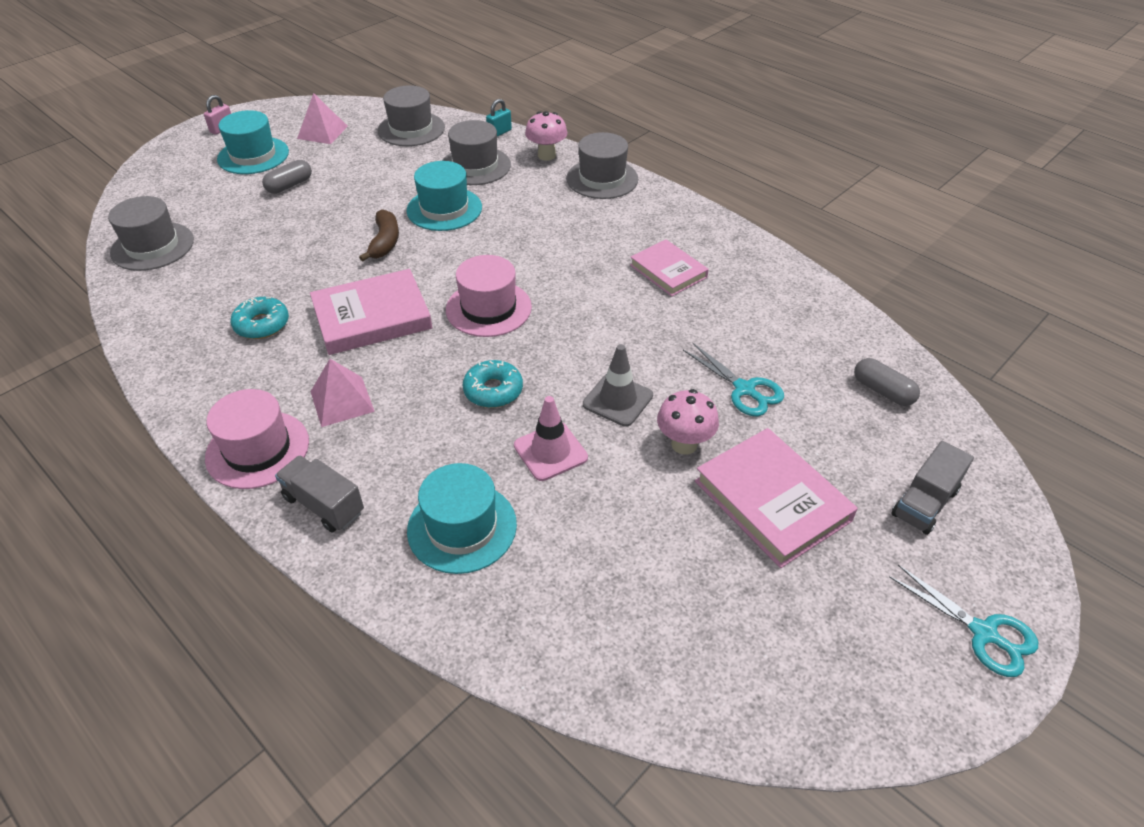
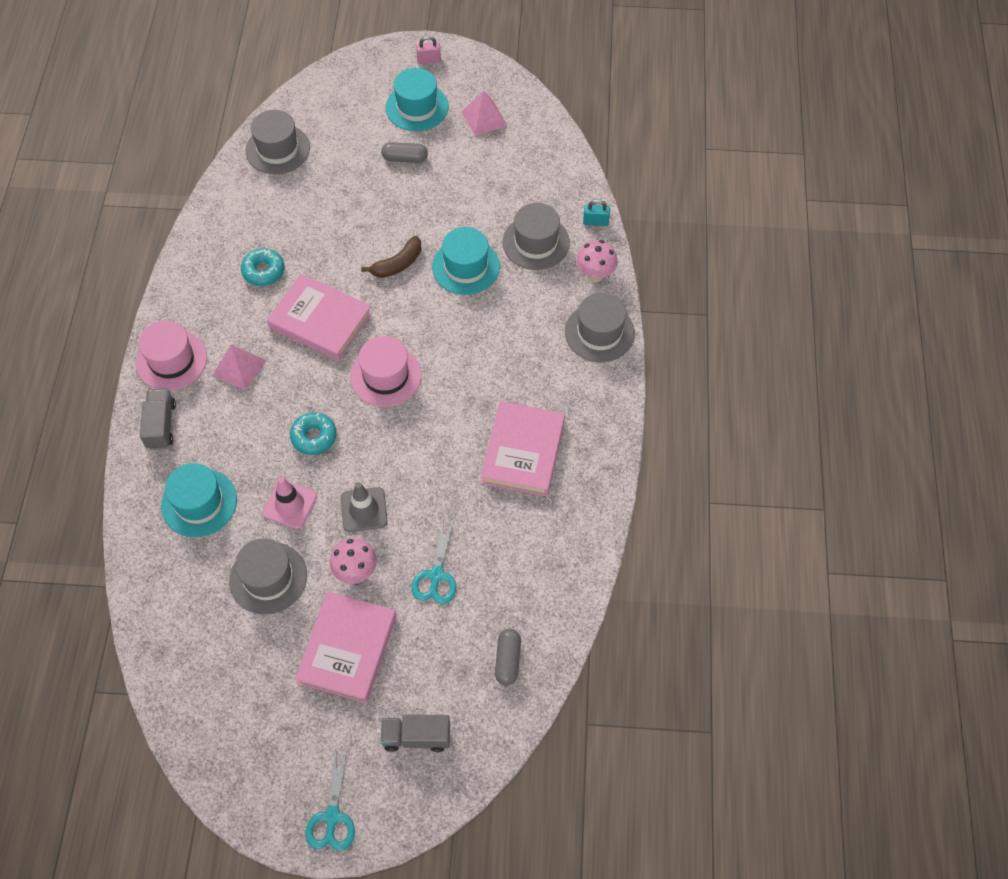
camera: 50 degrees right, 15 degrees up
grey hat [378,85,445,146] -> grey hat moved to [229,538,307,615]
pink book [630,239,709,296] -> pink book [481,401,565,496], size x1.55

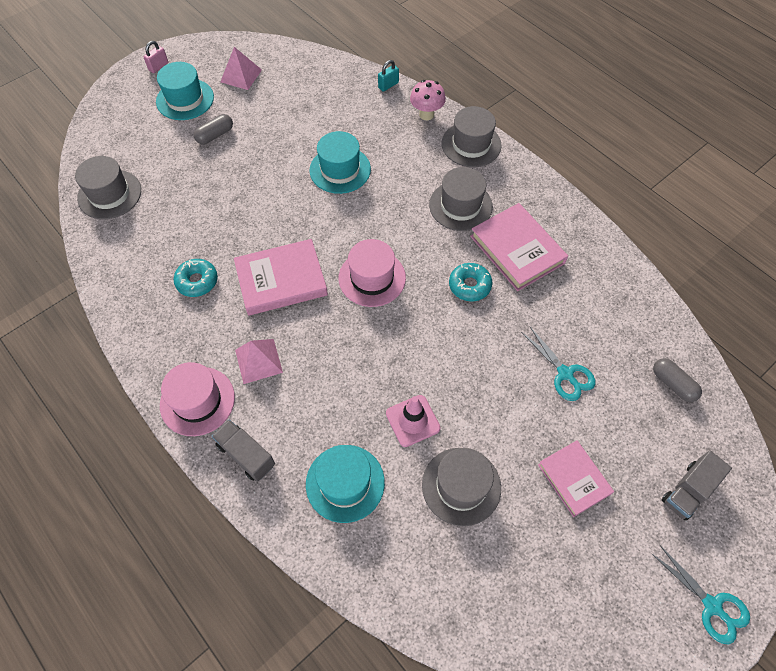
camera: 45 degrees left, 0 degrees up
turquoise donut [290,412,337,455] -> turquoise donut moved to [449,263,492,301]
pink book [295,591,397,703] -> pink book [538,440,614,517], size x0.65
pink mushroom [330,538,377,584] -> none
grey traffic cone [341,482,388,532] -> none
brown banana [361,236,421,278] -> none
grey hat [503,203,570,270] -> grey hat moved to [429,167,493,231]

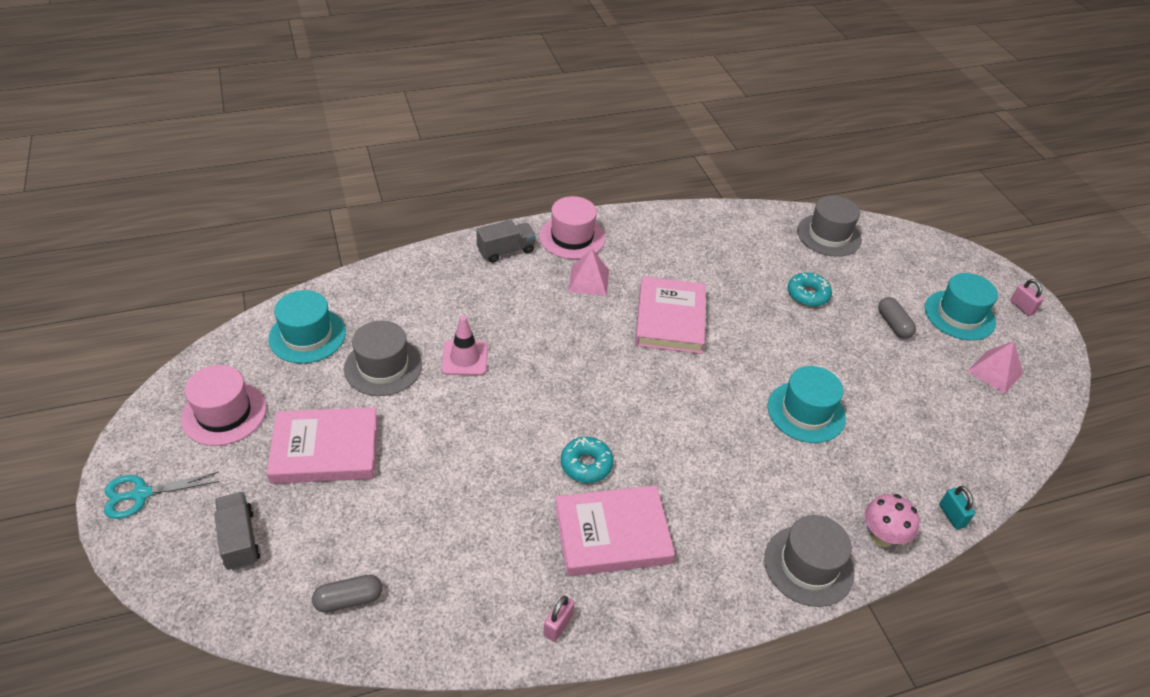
camera: 110 degrees right, 15 degrees down
turquoise donut [174,259,218,297] -> turquoise donut moved to [787,273,832,307]
turquoise hat [306,445,385,523] -> turquoise hat moved to [268,290,346,364]
pink hat [339,239,406,307] -> pink hat moved to [181,365,266,446]
grey hat [429,167,493,231] -> none
turquoise scissors [521,326,595,401] -> none
pink book [538,440,614,517] -> pink book [267,407,378,484], size x1.55
none -> pink padlock [544,595,574,642]

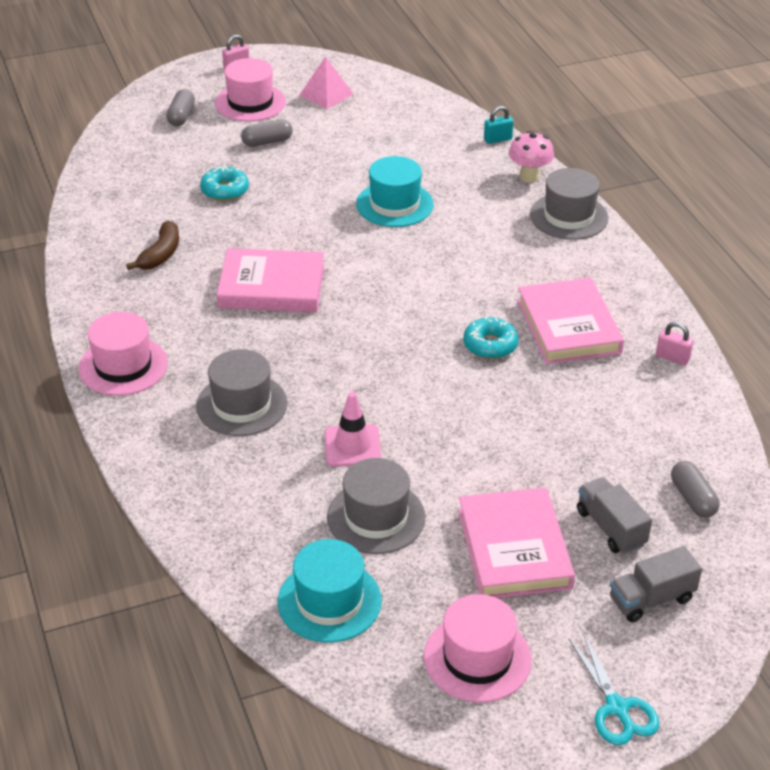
camera: 90 degrees left, 5 degrees down
grey truck [476,220,536,263] -> grey truck moved to [577,477,652,554]
pink pyramid [568,249,609,296] -> none
grey hat [797,195,862,257] -> grey hat moved to [196,349,287,436]
turquoise hat [925,273,998,340] -> pink hat [215,58,286,122]
none -> brown banana [126,221,179,270]
none -> grey capsule [166,89,195,126]

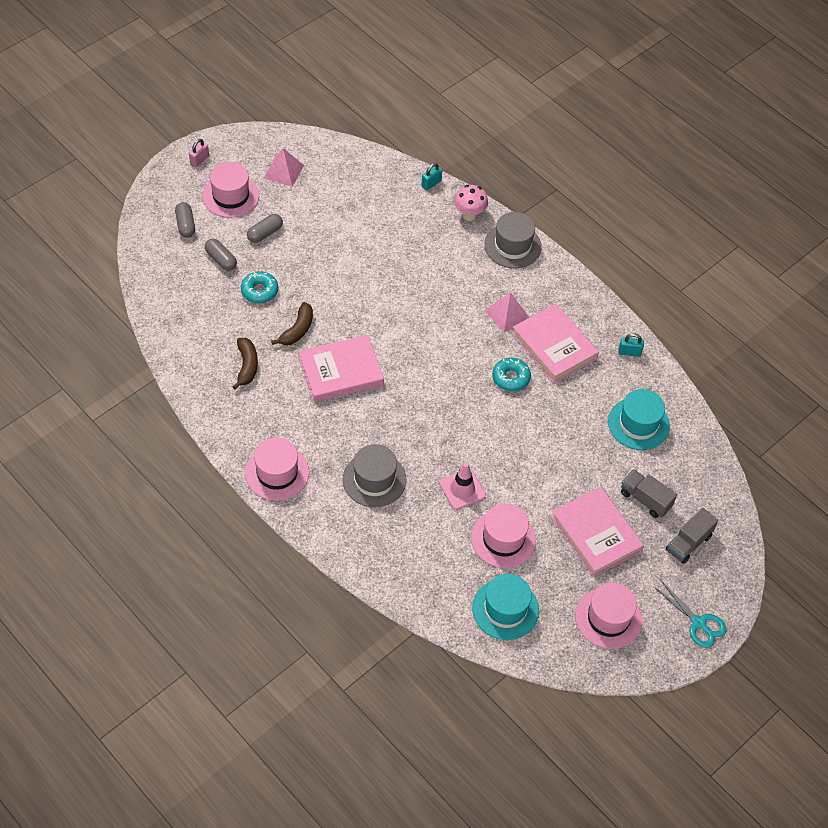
camera: 25 degrees left, 15 degrees up
grey hat [327,458,426,554] -> pink hat [471,504,536,568]
turquoise hat [356,156,434,227] -> turquoise hat moved to [608,389,670,450]
pink padlock [656,322,694,365] -> turquoise padlock [618,334,644,357]
grey capsule [671,461,720,518] -> grey capsule moved to [205,239,237,271]
none -> brown banana [271,302,313,345]
none -> pink pyramid [484,292,529,333]

